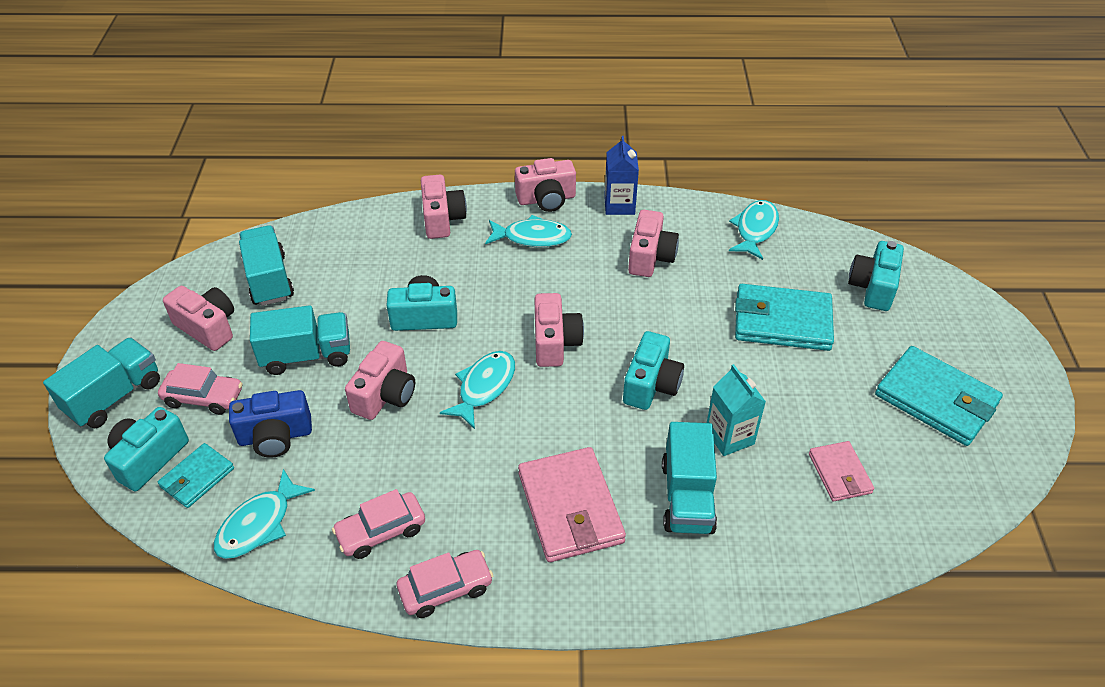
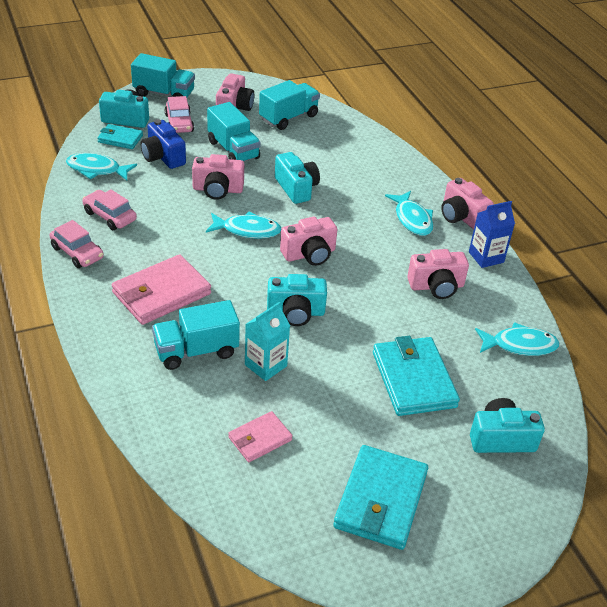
camera: 65 degrees right, 5 degrees down
pink camera [421,175,467,239] -> none

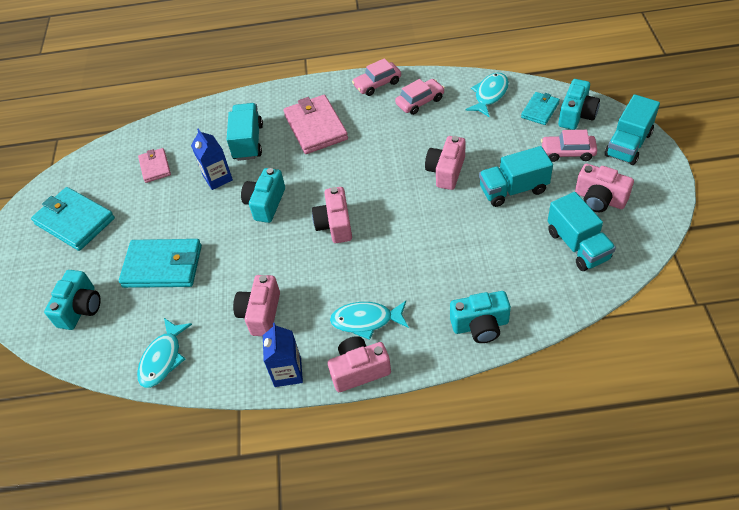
camera: 115 degrees right, 10 degrees up
blue camera [140,119,186,169] -> none
turquoise fish [206,212,281,239] -> none
turquoise carton [245,302,290,381] -> blue carton [191,128,233,190]
turquoise camera [275,152,320,204] -> turquoise camera moved to [450,291,511,343]

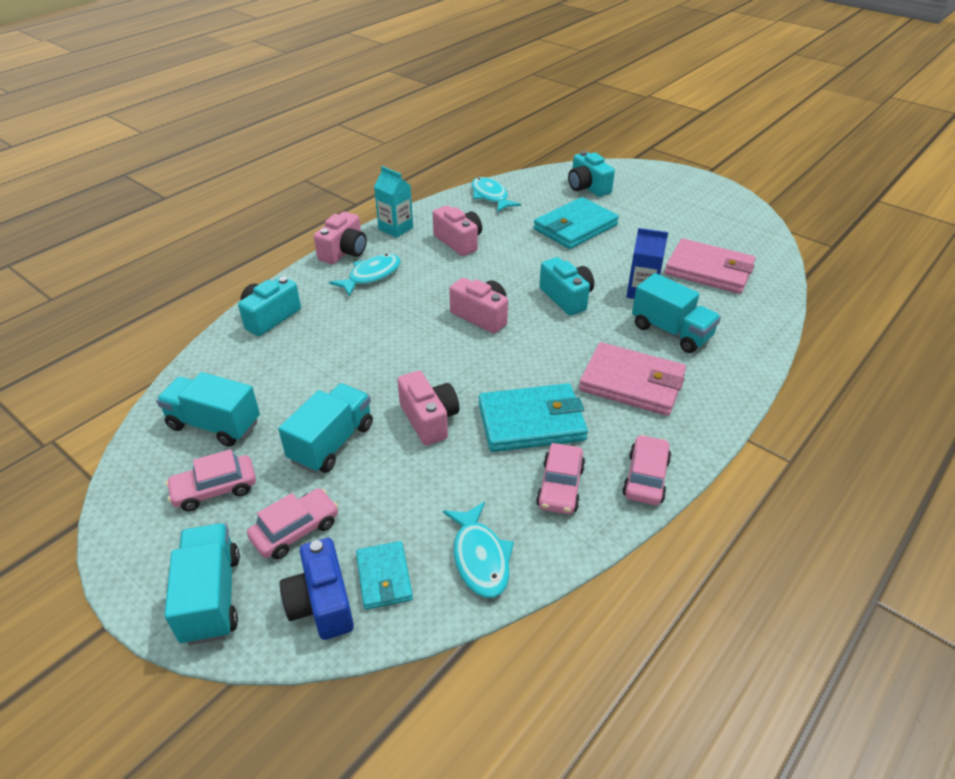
camera: 130 degrees right, 10 degrees down
turquoise wallet [31,187,115,251] -> turquoise wallet moved to [478,383,588,452]
pink wallet [138,148,171,183] -> pink wallet [665,239,755,294], size x1.78
blue carton [263,323,303,387] -> turquoise carton [374,166,413,238]
turquoise camera [558,79,600,130] -> blue camera [280,538,354,640]
pink camera [575,164,634,212] -> pink car [166,449,256,511]

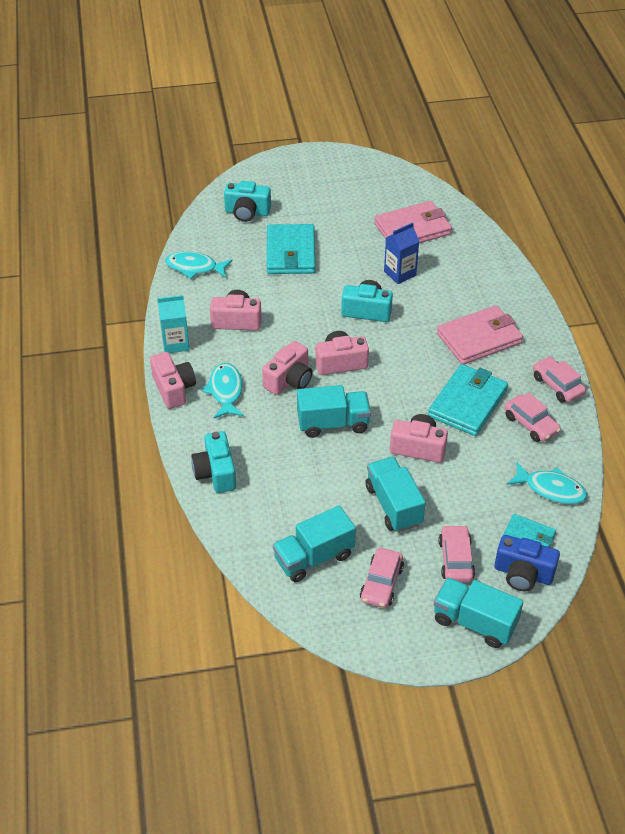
camera: 50 degrees left, 5 degrees up
turquoise truck [632,273,721,353] -> turquoise truck moved to [297,385,371,438]
none -> pink camera [262,341,313,395]

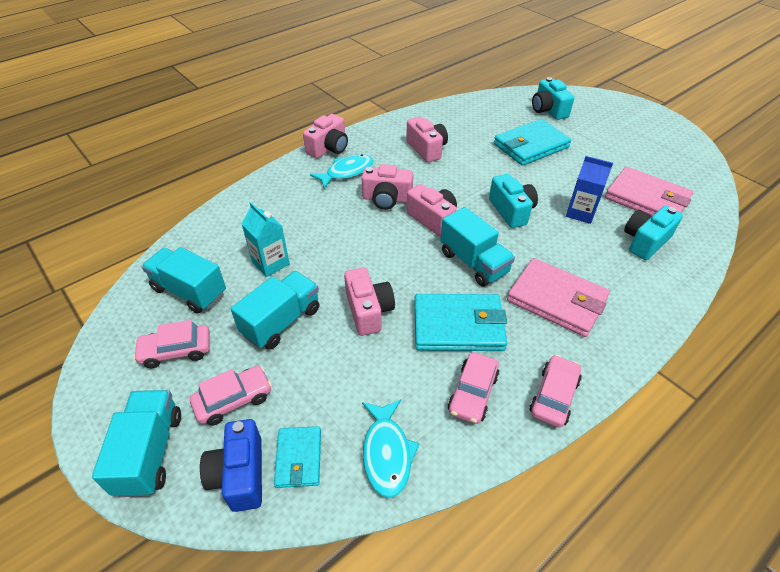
camera: 60 degrees right, 0 degrees up
turquoise carton [157,295,190,353] -> turquoise carton moved to [241,202,290,277]
turquoise fish [165,251,232,279] -> none
turquoise camera [191,431,236,493] -> turquoise camera moved to [624,206,683,260]
turquoise truck [297,385,371,438] -> turquoise truck moved to [440,207,515,287]

